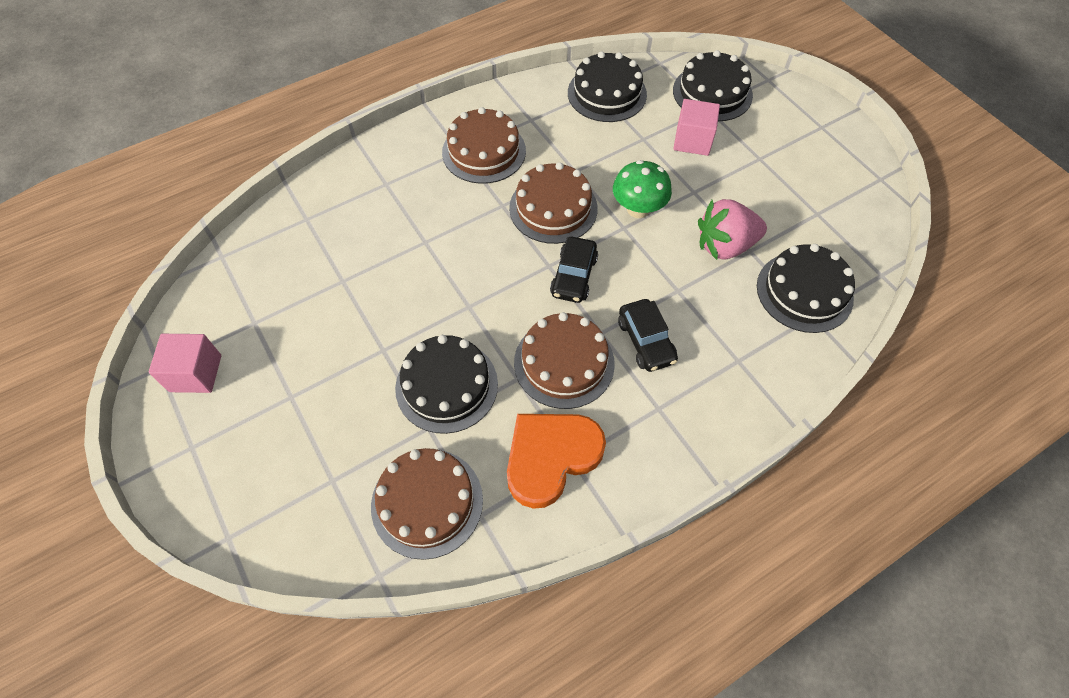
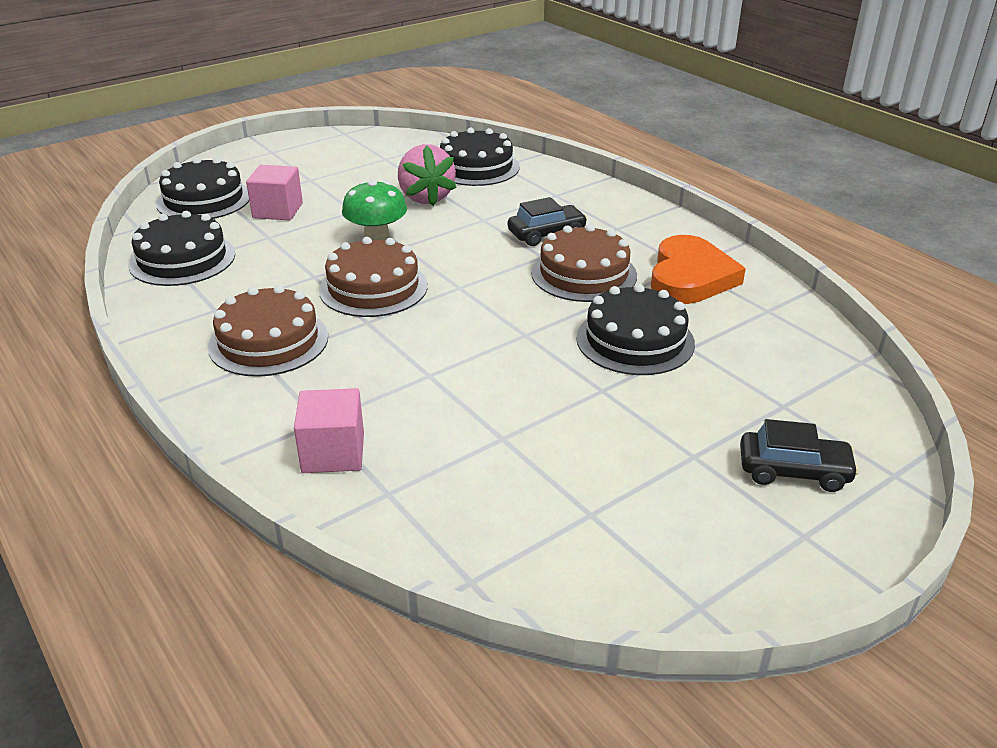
camera: 95 degrees left, 25 degrees down
pink cube [148,334,221,393] -> pink cube moved to [294,388,364,473]
brown cake [371,448,483,560] -> none
orange heart [507,414,606,509] -> orange heart turned 120 degrees counterclockwise [651,235,746,304]
black car [550,237,598,303] -> black car moved to [740,419,859,492]

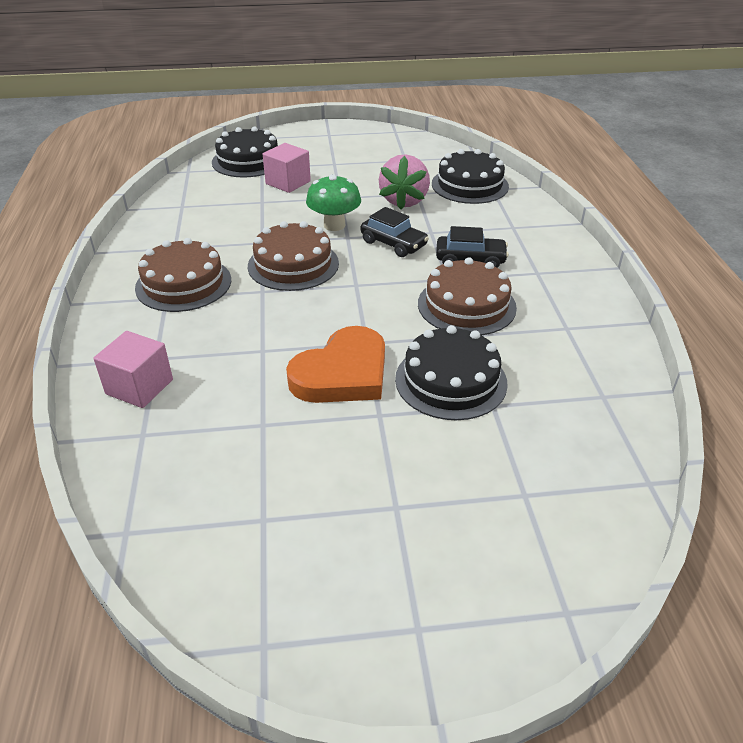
camera: 30 degrees right, 5 degrees up
black cake [128,211,235,286] -> none
orange heart [651,235,746,304] -> orange heart moved to [286,326,385,403]
black car [740,419,859,492] -> black car moved to [361,207,429,257]

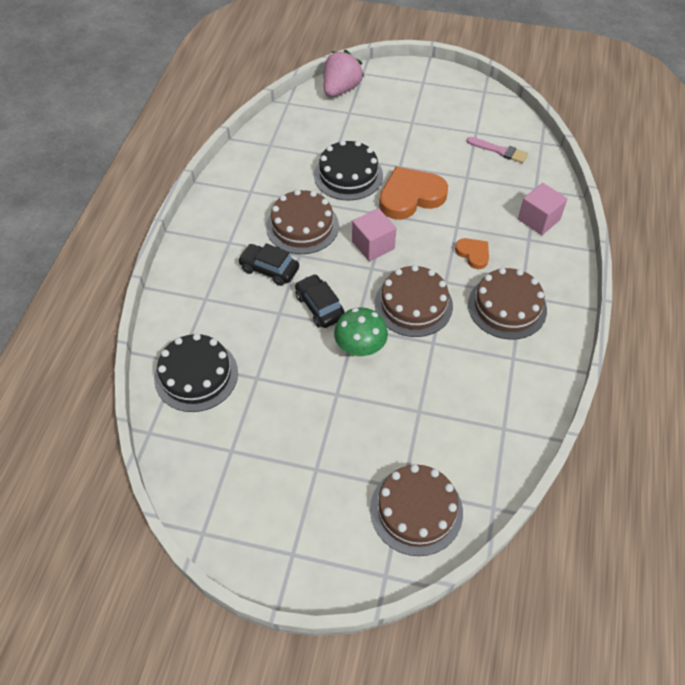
camera: 160 degrees left, 15 degrees up
black cake [212,126,278,177] -> brown cake [370,464,463,556]
pink cube [262,143,311,193] -> pink cube moved to [352,208,397,261]
pink strawberry [379,154,430,210] -> pink strawberry moved to [323,50,364,97]
none -> orange heart [455,238,489,269]
none -> pink brush [467,137,528,163]

